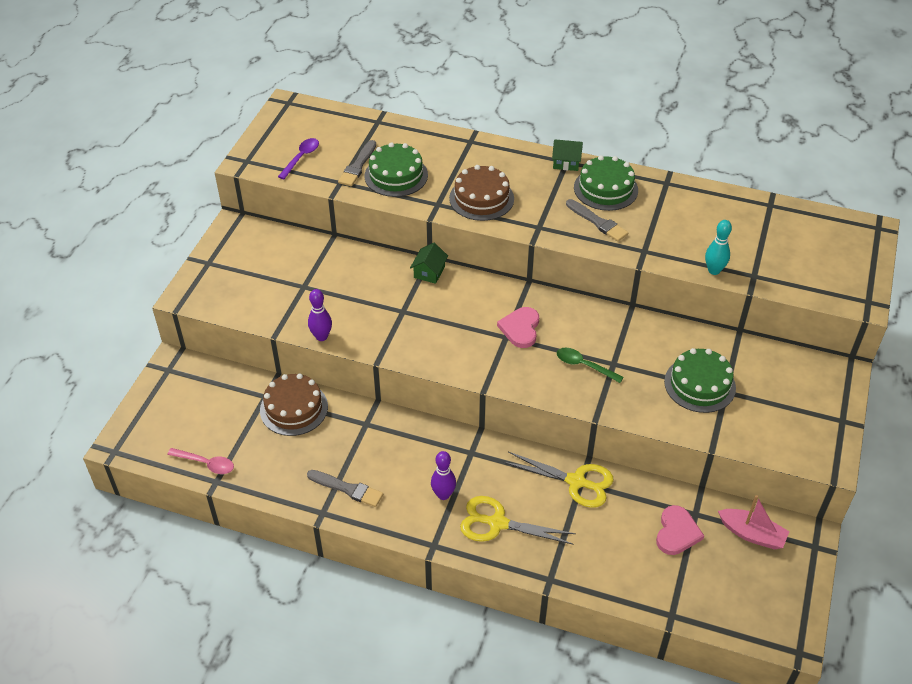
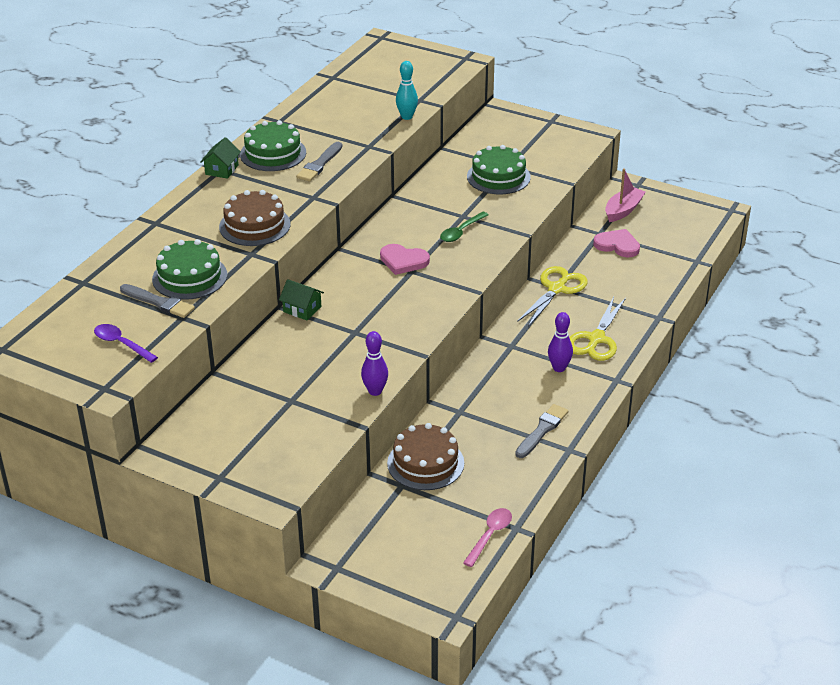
camera: 80 degrees left, 10 degrees down
grey brush [566,199,628,242] -> grey brush turned 150 degrees clockwise [296,142,343,182]

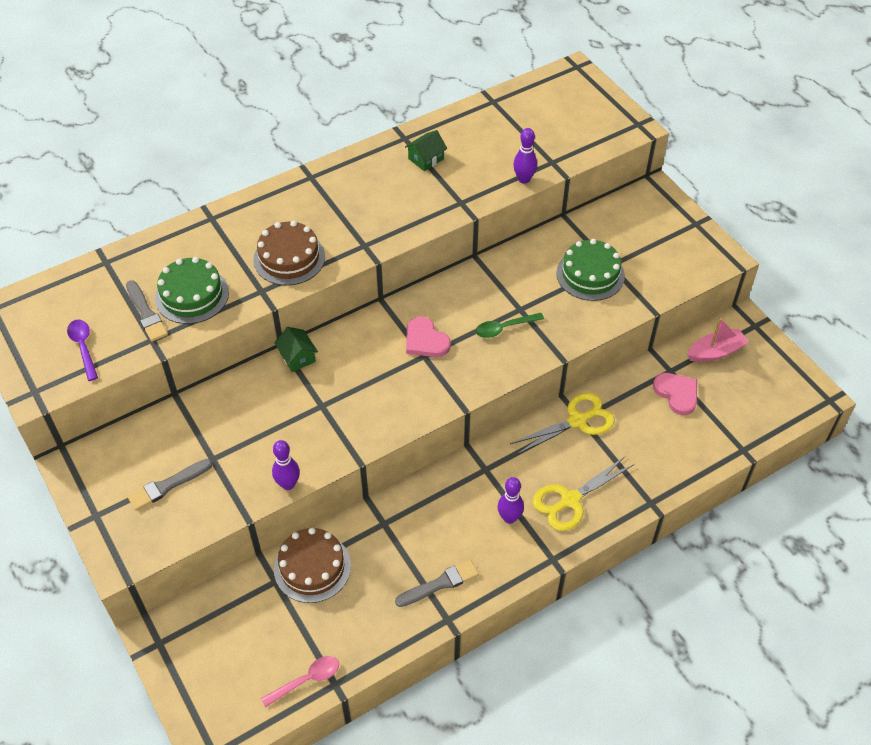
camera: 30 degrees right, 15 degrees up
green house [200,137,241,179] -> green house moved to [405,130,447,171]
green cake [240,120,306,171] -> none
grey brush [296,142,343,182] -> grey brush moved to [128,459,212,511]
turquoise bowling pin [396,61,418,120] -> purple bowling pin [513,128,537,184]

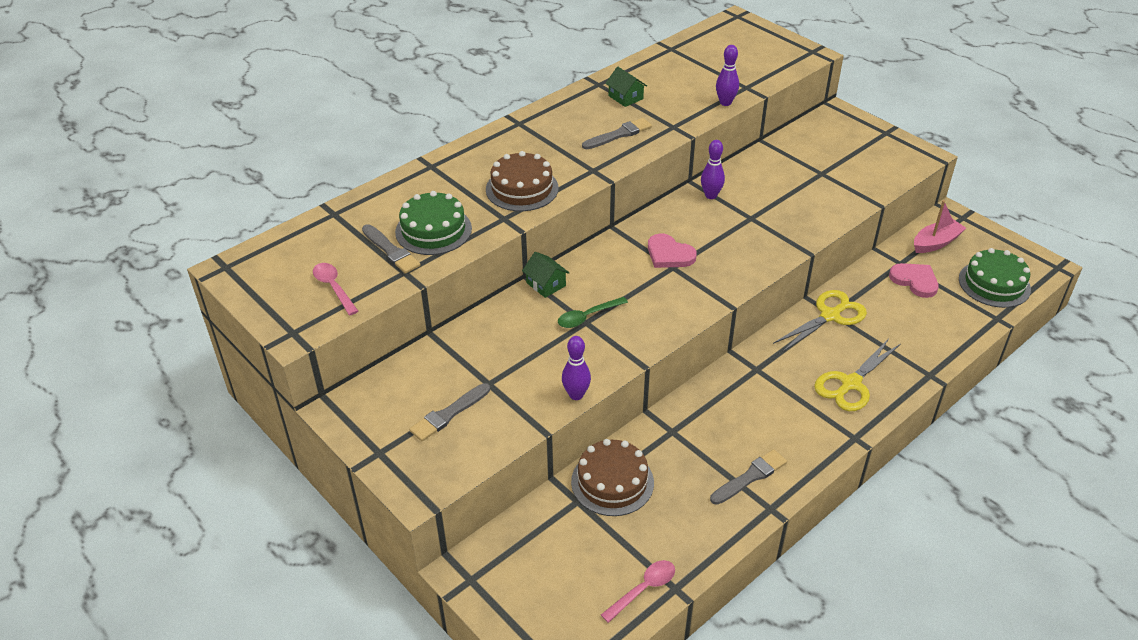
camera: 10 degrees left, 10 degrees down
purple spoon [67,319,98,381] -> pink spoon [313,263,358,315]
green house [405,130,447,171] -> green house turned 75 degrees counterclockwise [605,67,647,107]
green spoon [476,313,544,338] -> green spoon moved to [558,297,628,328]
purple bowling pin [498,477,524,524] -> purple bowling pin moved to [701,140,725,199]
green cake [556,239,625,301] -> green cake moved to [959,248,1031,308]
none -> grey brush [582,118,652,149]

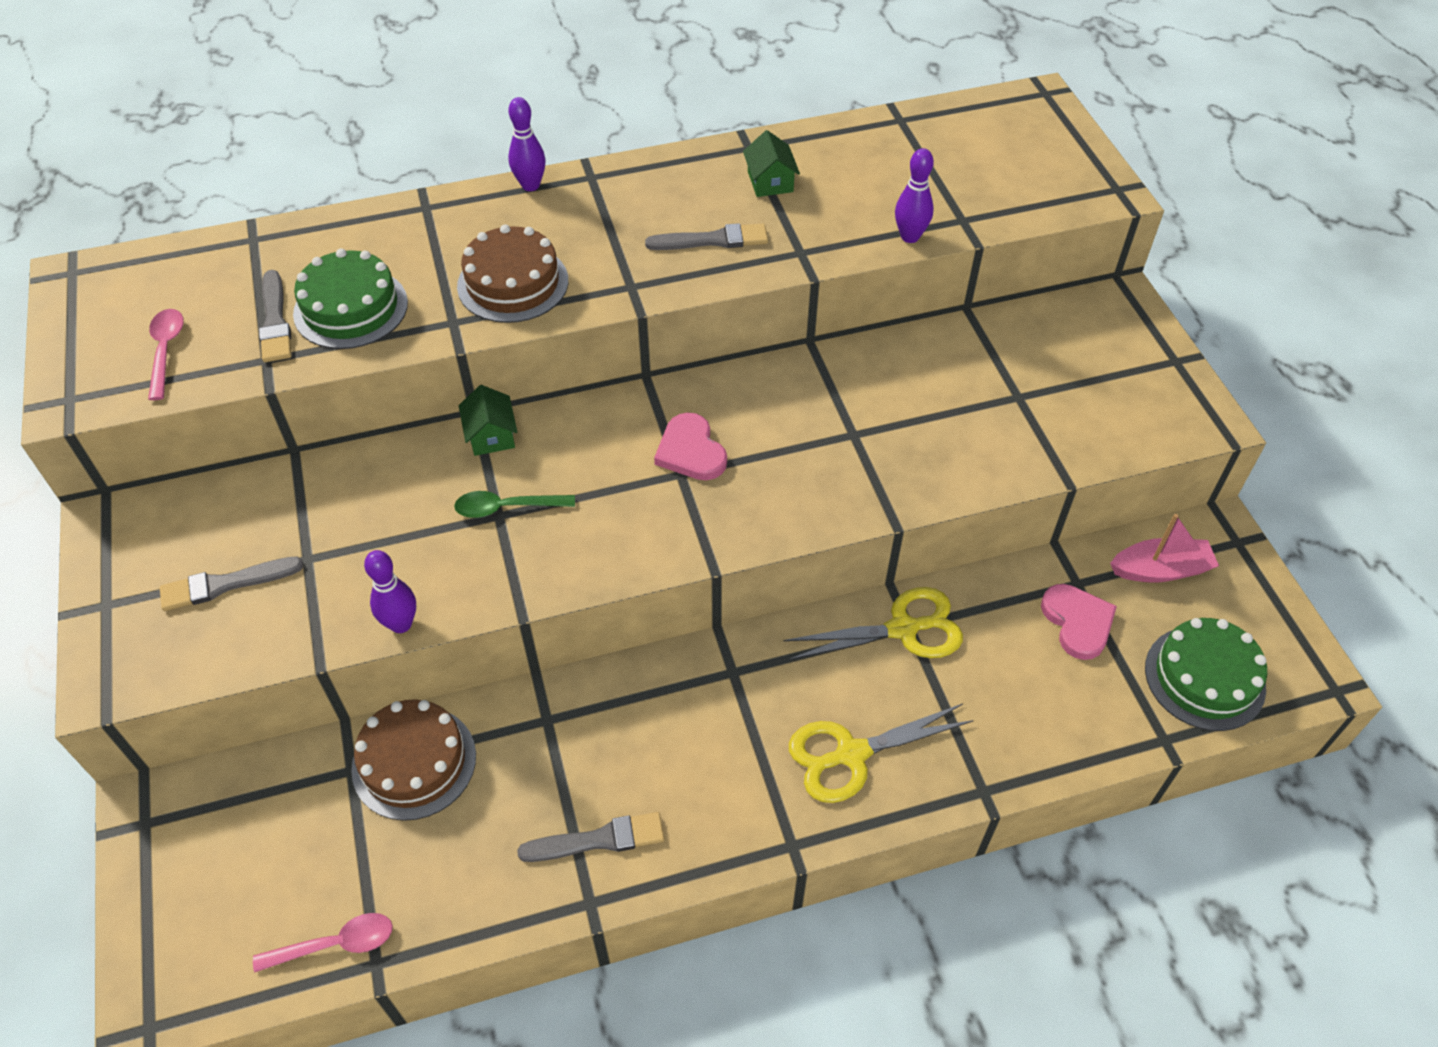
camera: 25 degrees right, 10 degrees up
purple bowling pin [701,140,725,199] -> purple bowling pin moved to [508,97,546,191]

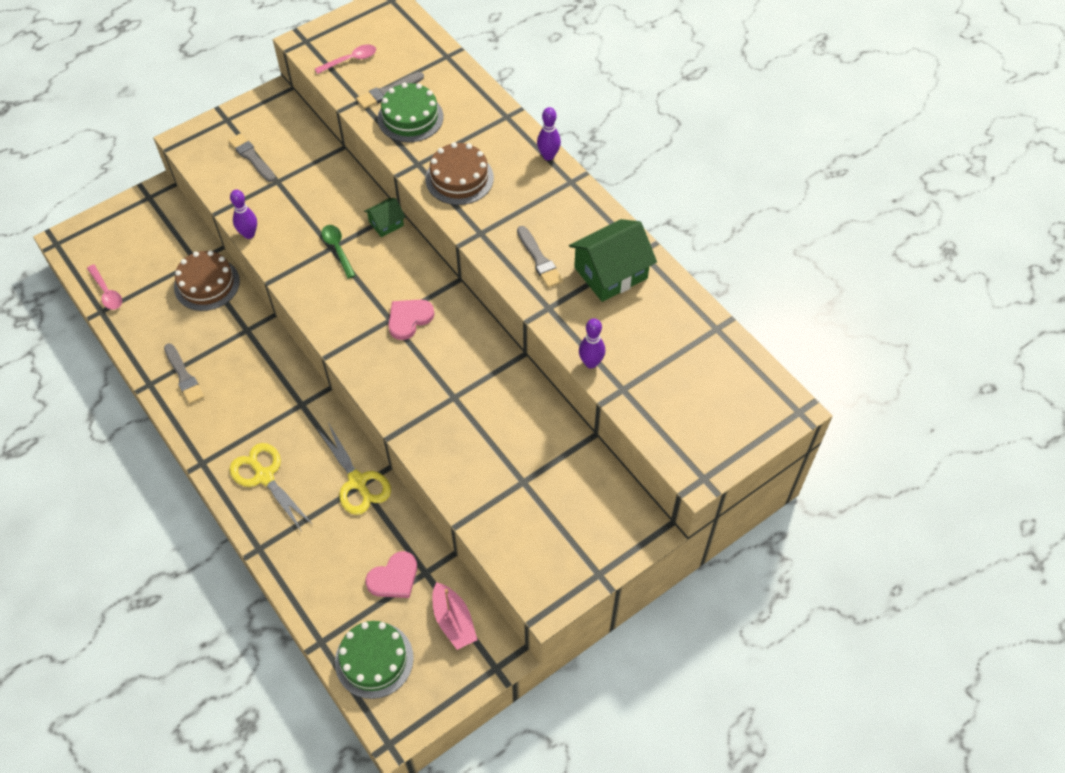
camera: 70 degrees right, 5 degrees up
green house [743,130,800,197] -> green house [569,219,657,302], size x1.92

